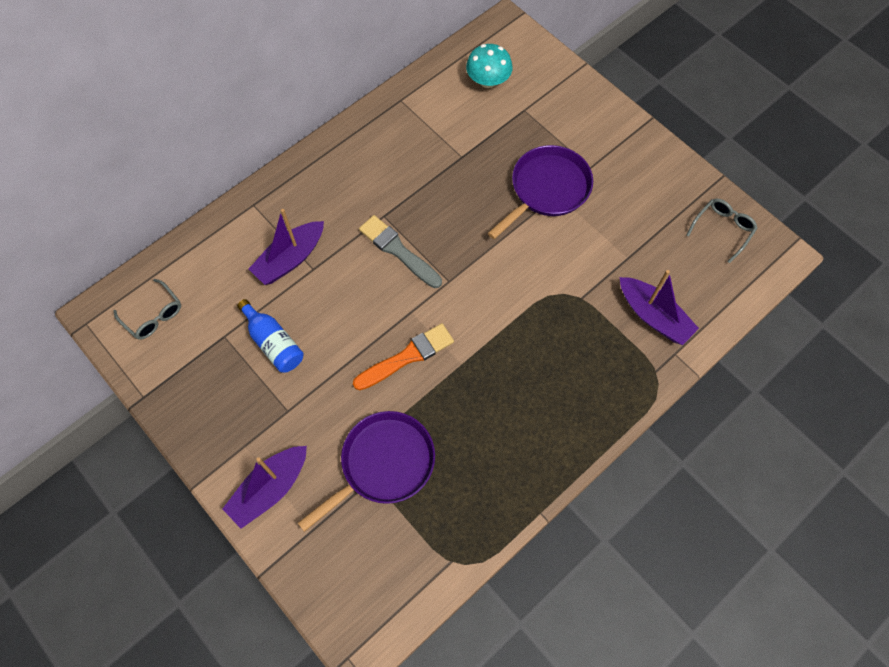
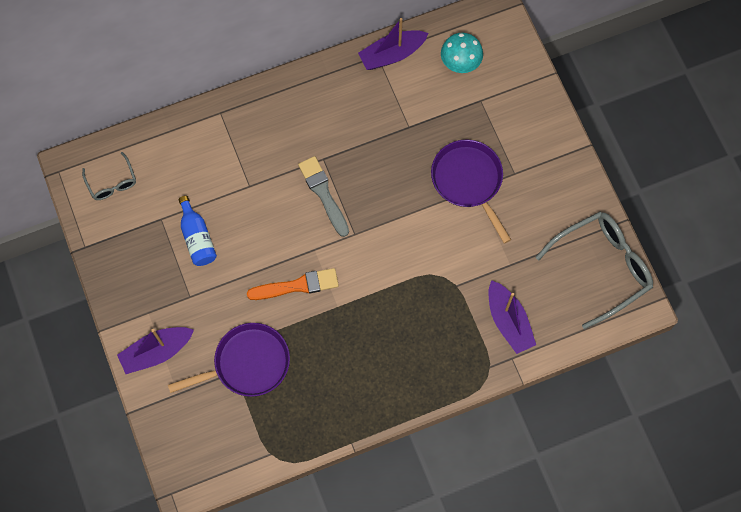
camera: 20 degrees right, 5 degrees up
purple boat [249,209,324,285] -> purple boat moved to [358,18,429,70]
purple pan [488,145,593,239] -> purple pan turned 90 degrees counterclockwise [431,140,511,244]
grey glasses [687,199,757,263] -> grey glasses [536,212,653,329], size x1.96

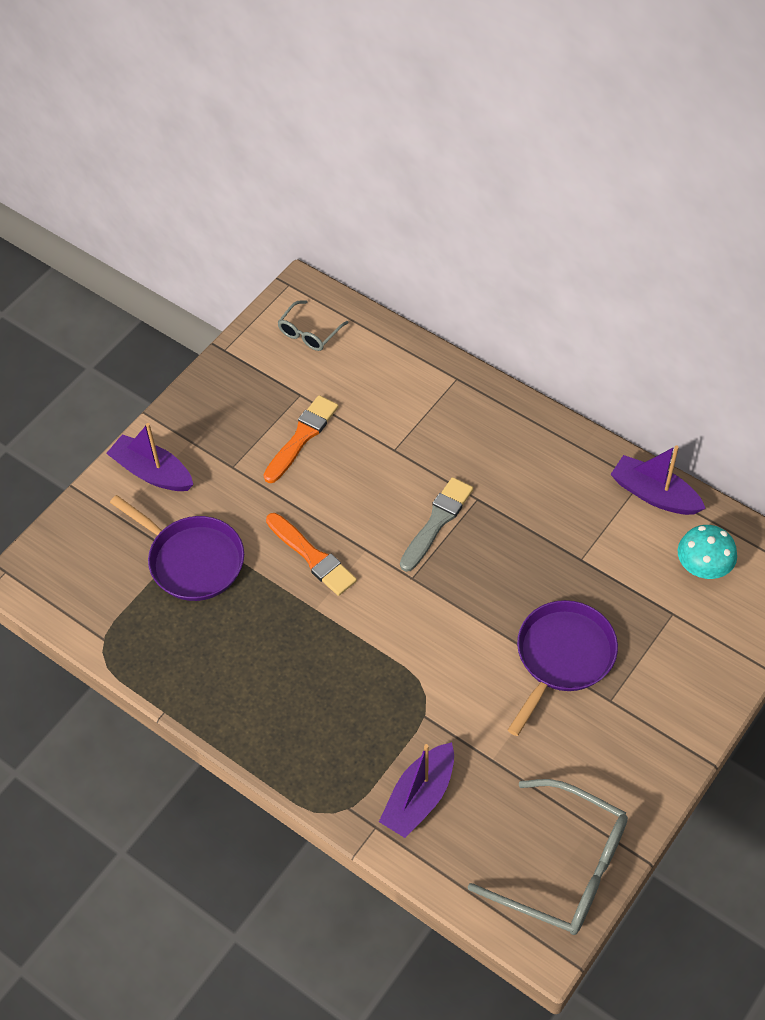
camera: 60 degrees right, 15 degrees down
blue bottle [179,196,217,266] -> orange brush [264,395,338,483]

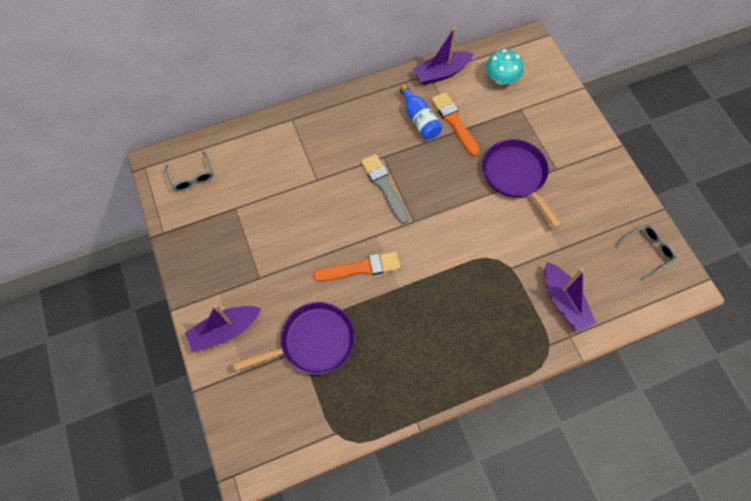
camera: 60 degrees left, 10 degrees up
orange brush [264,395,338,483] -> orange brush moved to [431,92,480,156]
grey glasses [468,779,628,935] -> grey glasses [615,225,676,280], size x0.51
none -> blue bottle [400,85,442,139]

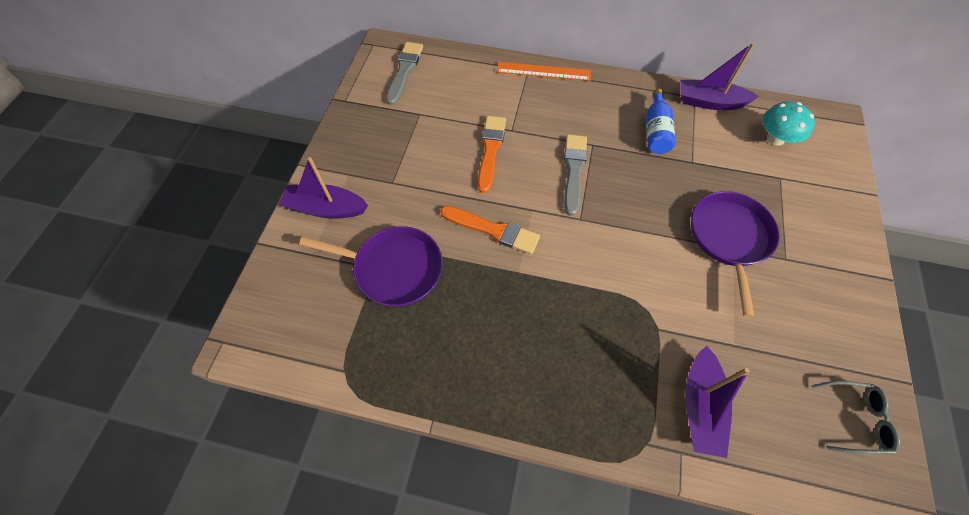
camera: 35 degrees right, 5 degrees down
grey glasses [165,151,213,192] -> grey brush [386,42,423,105]
orange brush [431,92,480,156] -> orange brush moved to [478,116,506,193]
none -> orange ruler [497,62,591,81]

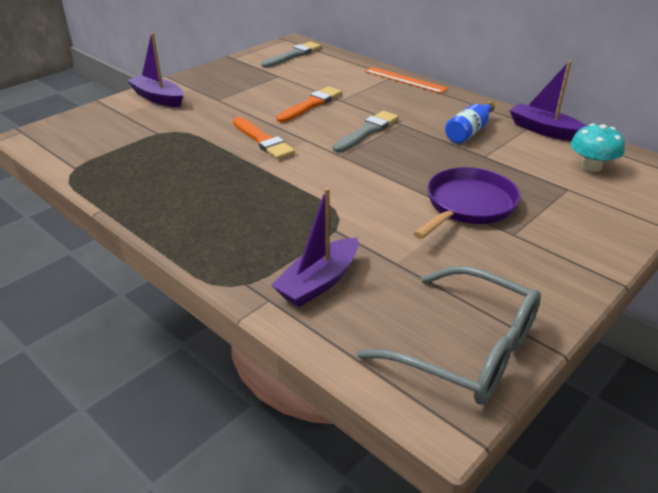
camera: 30 degrees right, 25 degrees down
purple pan [299,226,443,307] -> none
grey glasses [812,381,900,454] -> grey glasses [357,266,541,405], size x1.96

